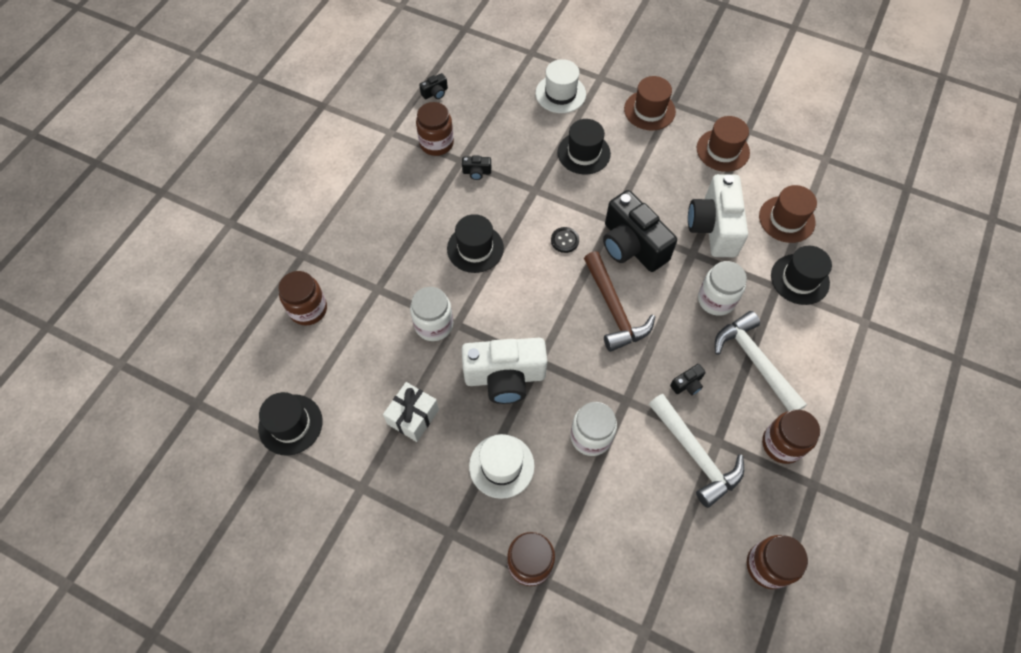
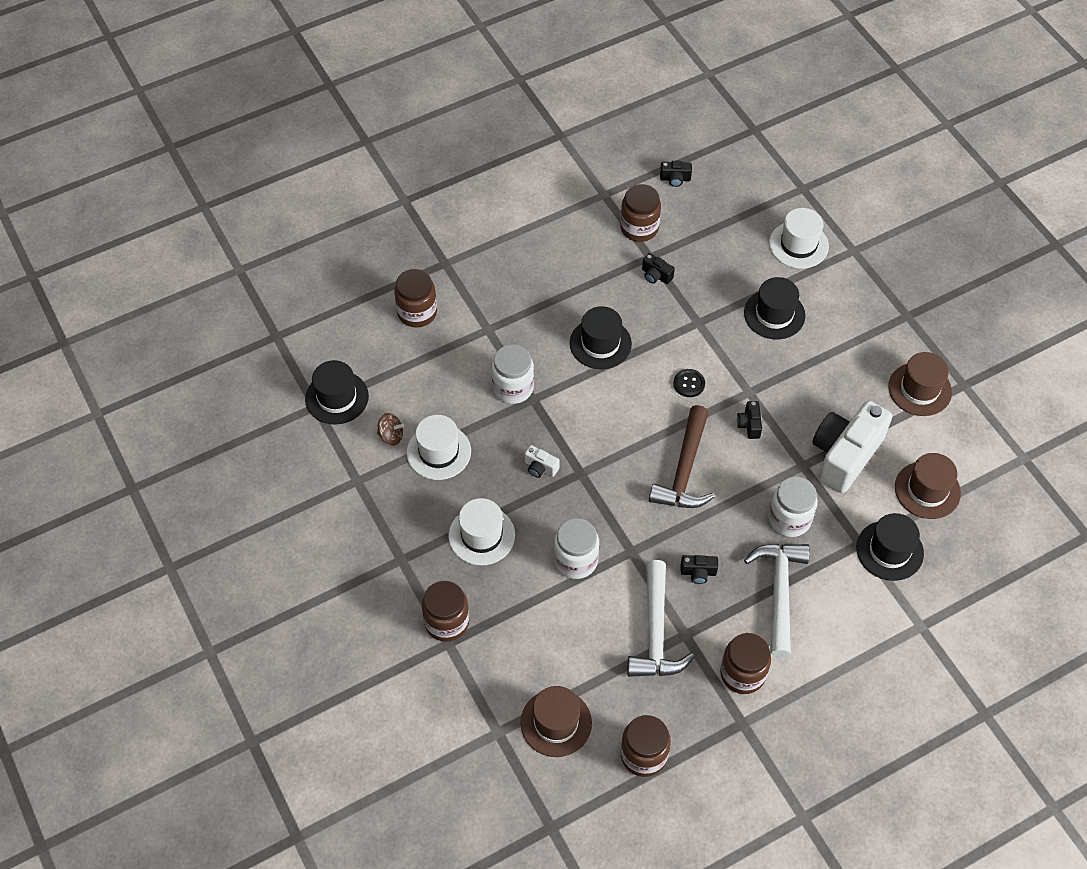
camera: 35 degrees right, 5 degrees down
white gift [383,382,439,442] -> white hat [407,415,471,480]
white camera [462,338,547,404] -> white camera [525,445,560,478], size x0.41
black camera [603,190,677,272] -> black camera [737,401,762,439], size x0.41
brown hat [624,76,676,130] -> brown hat moved to [520,686,592,757]
none -> brown spinning top [377,413,404,445]

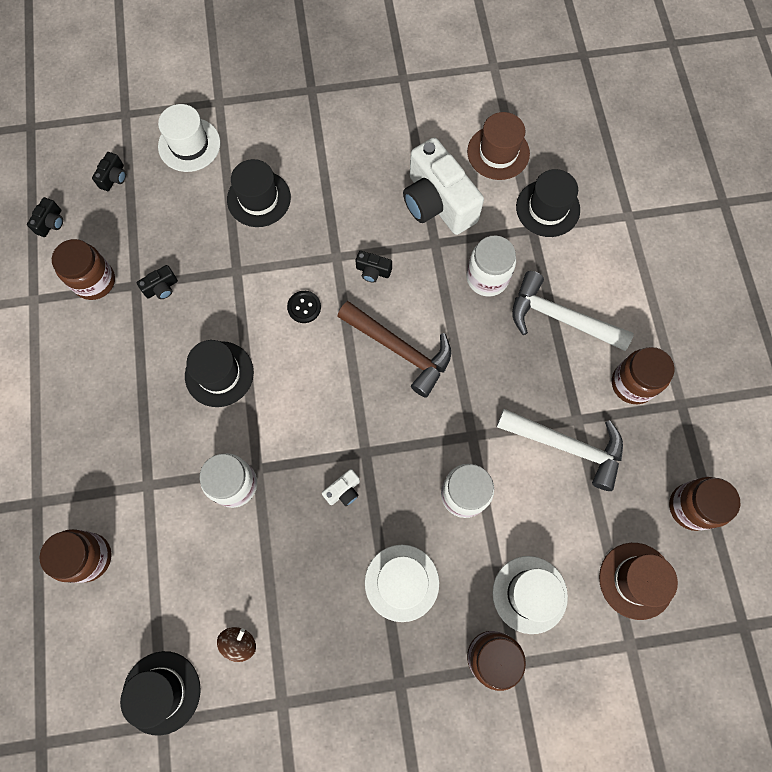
camera: 70 degrees left, 15 degrees up
white hat [407,415,471,480] -> white hat moved to [492,556,568,634]
black camera [681,555,718,584] -> black camera moved to [92,152,126,191]
brown hat [888,352,952,416] -> none

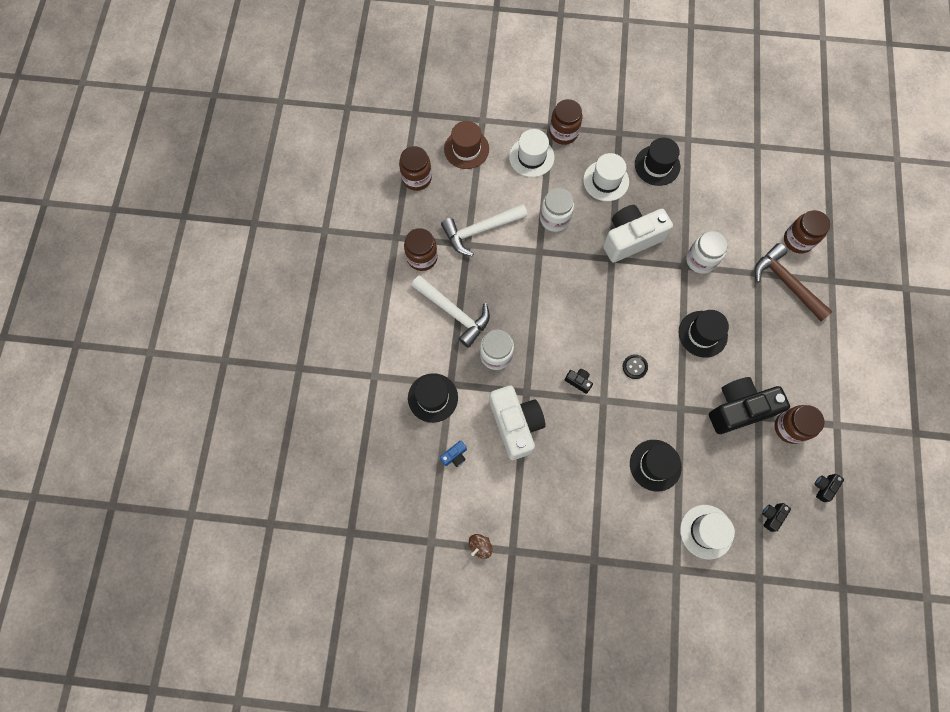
camera: 165 degrees left, 0 degrees up
black hat [120,651,201,736] -> black hat moved to [635,138,680,186]
black camera [137,265,178,299] -> black camera [709,377,790,434], size x2.45
brown spinning top [217,627,256,662] -> brown spinning top moved to [469,534,493,559]
white camera [322,469,360,506] -> white camera [603,205,673,263], size x2.45
brown hammer [337,301,451,398] -> brown hammer moved to [754,243,833,321]
brown hat [467,112,530,180] -> blue camera [440,441,467,467]
white hammer [496,409,623,491] -> white hammer turned 60 degrees counterclockwise [441,204,528,256]

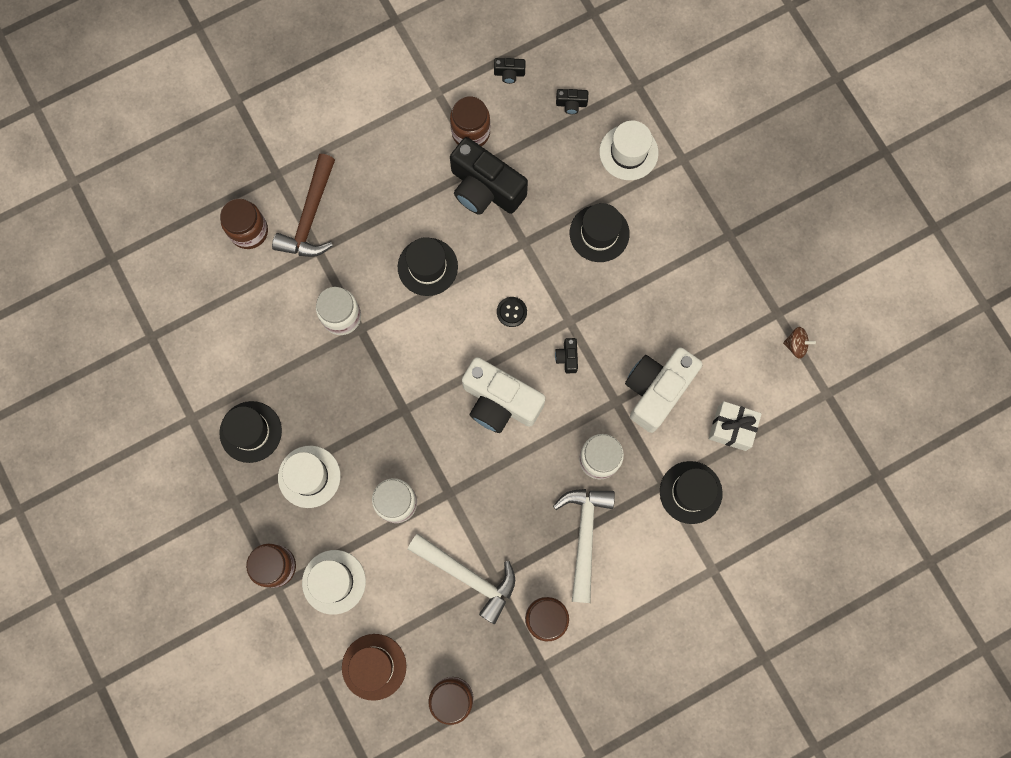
camera: 125 degrees left, 5 degrees up
blue camera [440,441,467,467] -> white gift [709,401,762,451]
white camera [603,205,673,263] -> white camera moved to [462,357,546,433]

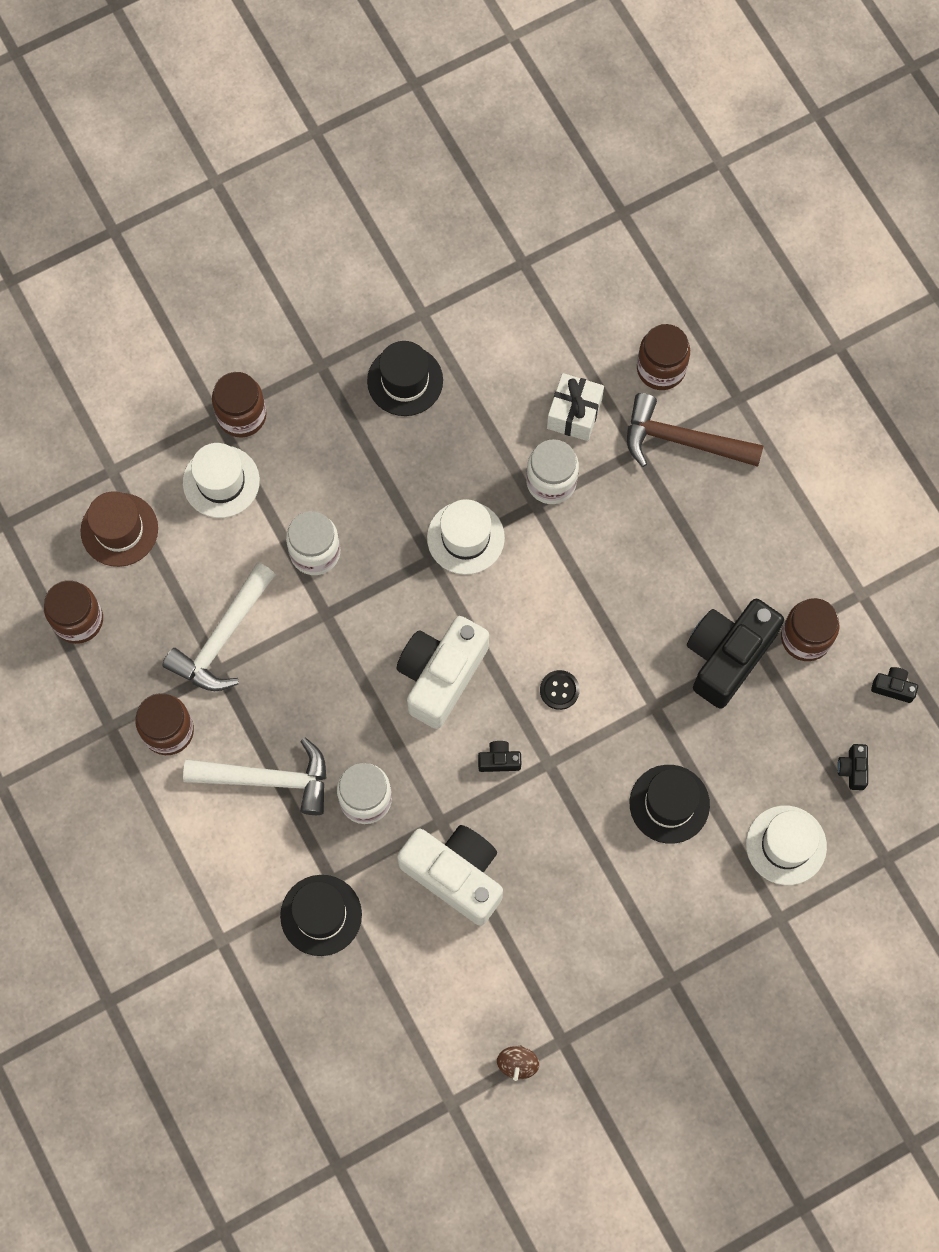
camera: 90 degrees right, 5 degrees down
white hat [278,446,341,508] -> white hat moved to [427,499,505,575]
black hat [398,237,458,296] -> none
black camera [494,58,526,84] -> black camera turned 105 degrees clockwise [871,667,918,703]
white gift [709,401,762,451] -> white gift moved to [547,373,604,441]

